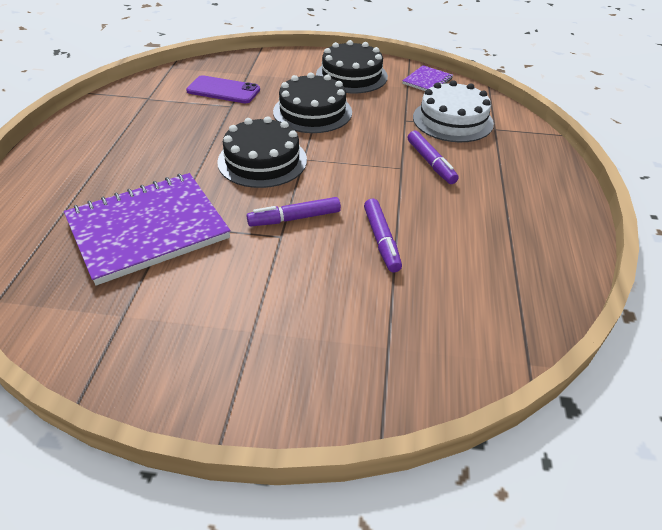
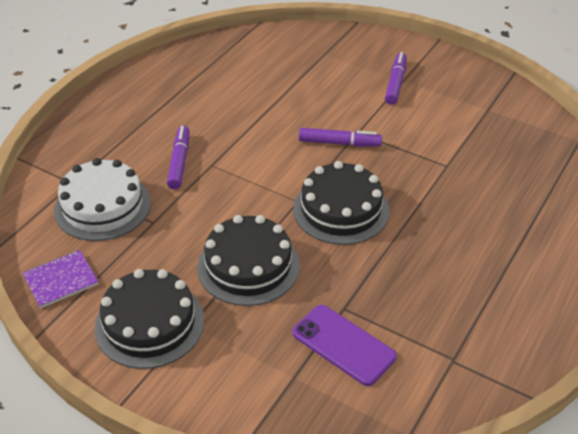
camera: 155 degrees left, 0 degrees up
purple notebook [64,173,230,285] -> none
purple marker [364,199,402,272] -> purple marker moved to [385,52,407,105]

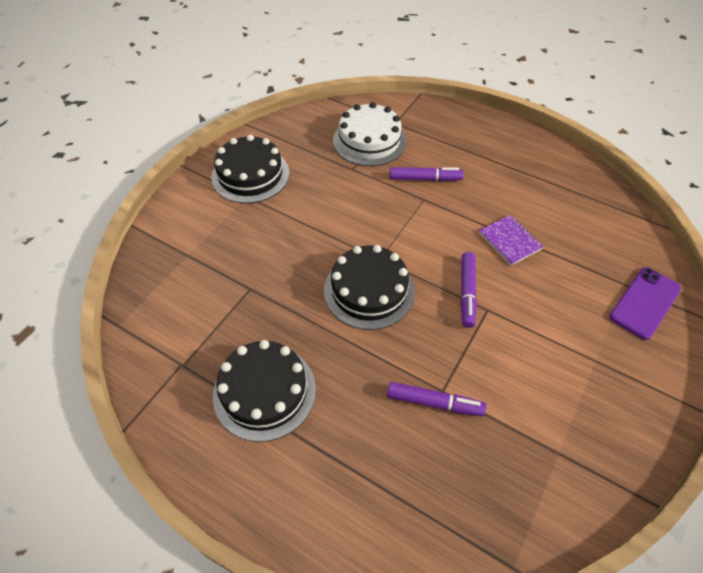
camera: 90 degrees right, 10 degrees up
purple notebook [22,250,98,308] -> purple notebook moved to [479,215,543,266]
black cake [197,215,300,306] -> black cake moved to [213,340,316,442]
purple phone [292,305,397,386] -> purple phone moved to [609,267,681,340]
purple marker [385,52,407,105] -> purple marker moved to [387,382,486,416]

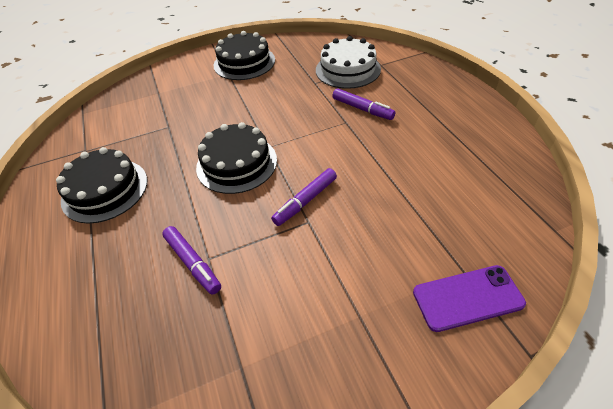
camera: 40 degrees right, 5 degrees down
purple notebook [479,215,543,266] -> none

